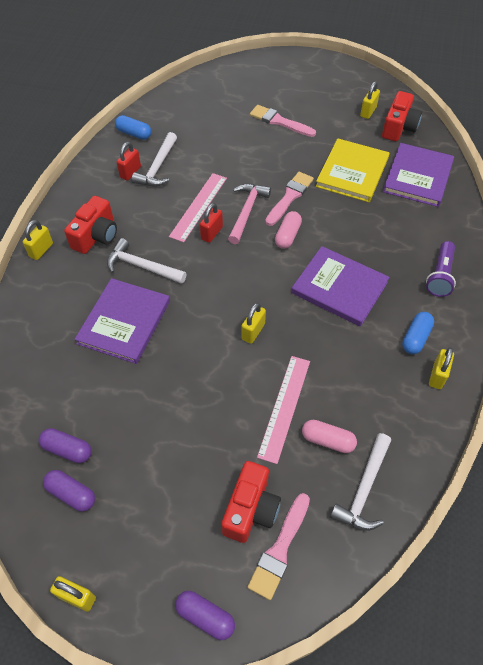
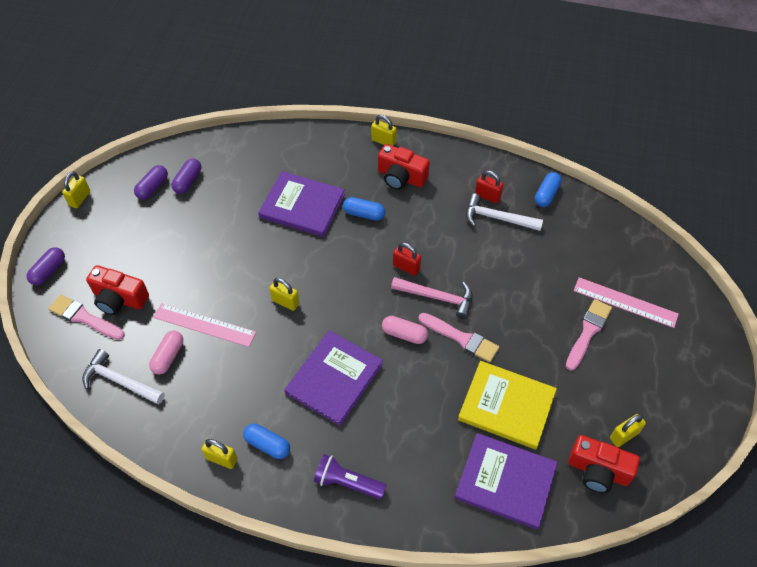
camera: 90 degrees right, 0 degrees up
white hammer [107,238,187,284] -> blue capsule [343,197,385,221]
pink ruler [169,173,227,242] -> pink ruler moved to [573,277,679,328]
yellow padlock [360,81,380,119] -> yellow padlock turned 60 degrees counterclockwise [610,414,646,447]

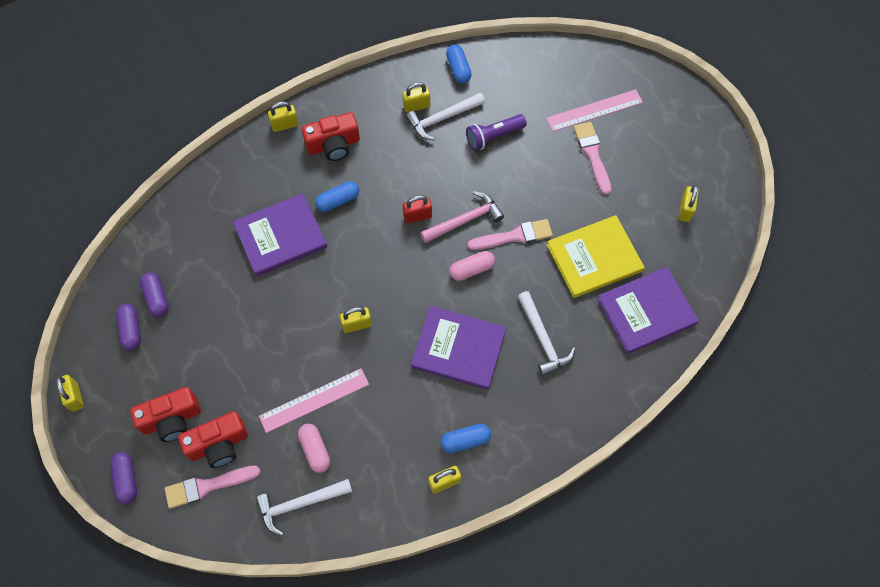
camera: 45 degrees left, 10 degrees up
purple book [285,330,383,426] -> purple book turned 60 degrees counterclockwise [411,306,506,390]
purple flashlight [314,454,387,500] -> purple flashlight moved to [466,114,527,151]
red padlock [475,170,504,203] -> yellow padlock [402,82,430,113]
red camera [568,435,640,493] -> red camera moved to [130,387,201,442]
none -> white hammer [518,291,575,377]

